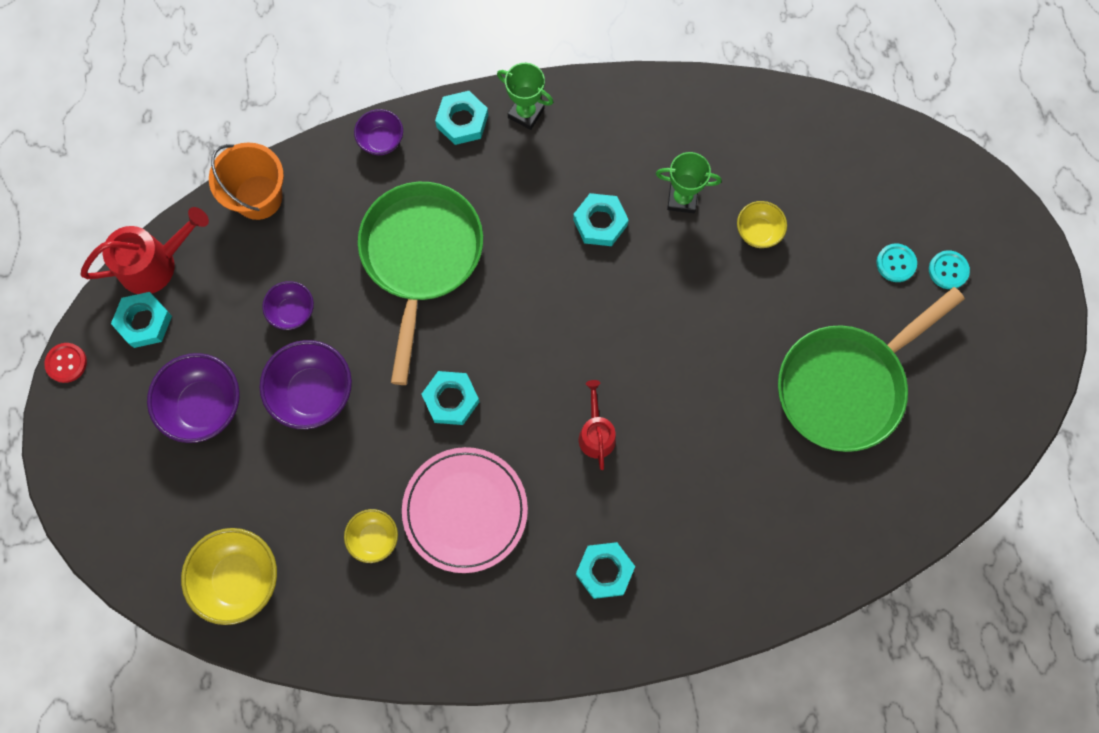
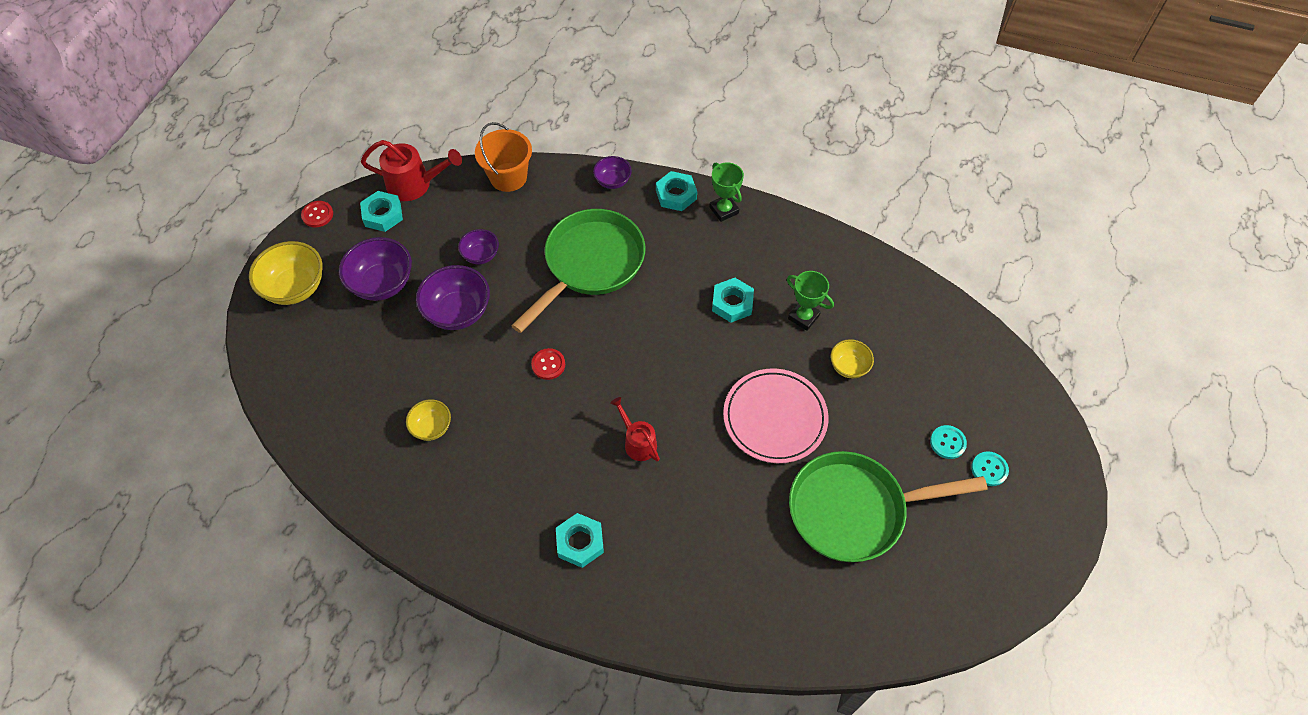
camera: 30 degrees right, 15 degrees down
yellow bowl [181,528,277,625] -> yellow bowl moved to [249,241,323,305]
pink plate [402,447,528,573] -> pink plate moved to [723,368,829,463]
turquoise nut [421,371,479,425] -> red button [531,348,565,380]
red watering can [579,380,616,470] -> red watering can turned 60 degrees counterclockwise [610,397,660,462]

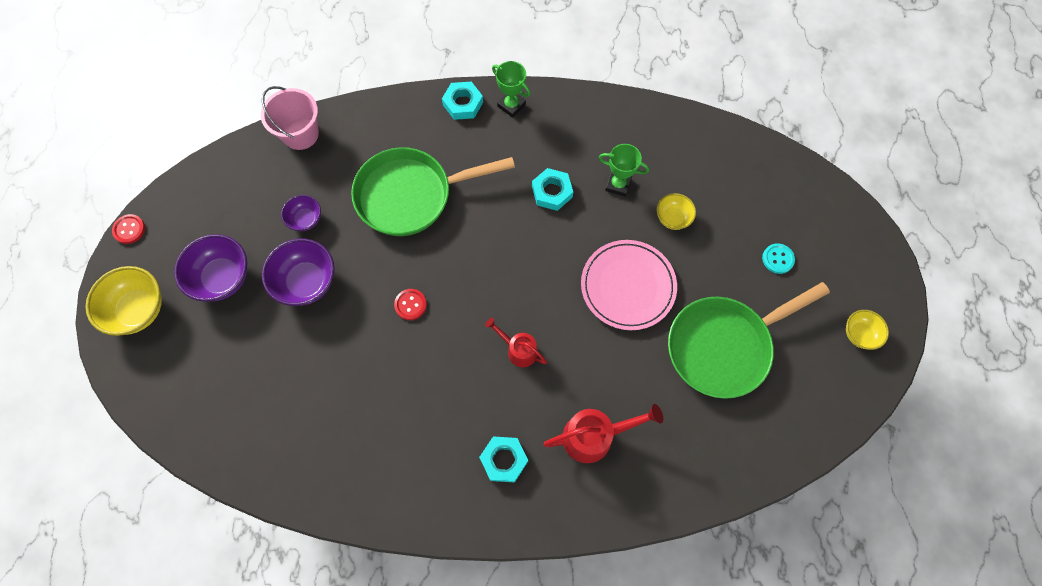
camera: 20 degrees left, 10 degrees up
turquoise nut [360,191,403,232] -> none
red watering can [361,140,462,201] -> red watering can moved to [543,404,663,463]
yellow bowl [406,399,451,441] -> yellow bowl moved to [846,310,889,350]
orange bucket [475,122,532,192] -> pink bucket [261,86,319,150]
green pan [511,209,645,333] -> green pan turned 120 degrees counterclockwise [351,147,515,236]
purple bowl [593,156,632,189] -> none
turquoise button [971,451,1009,486] -> none

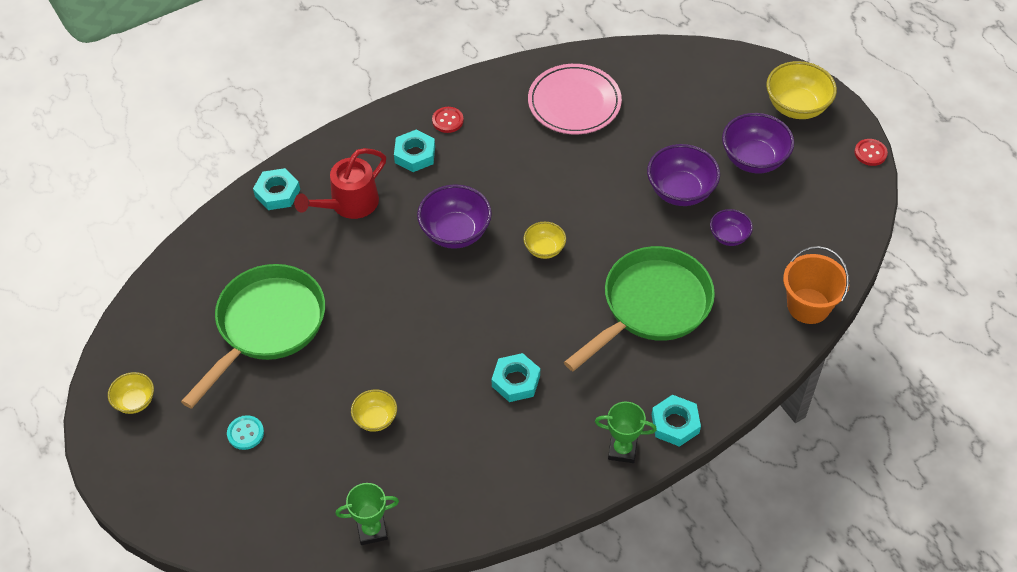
camera: 150 degrees right, 15 degrees down
pink bucket [261,86,319,150] -> orange bucket [783,246,849,324]
red button [394,289,427,320] -> red button moved to [432,107,464,133]
red watering can [485,318,547,367] -> purple bowl [417,184,492,249]
pink plate [581,240,677,330] -> pink plate moved to [528,64,622,134]
green trophy [599,144,649,197] -> green trophy moved to [336,483,399,545]
none -> turquoise nut [253,168,300,210]
none -> yellow bowl [524,222,566,259]

